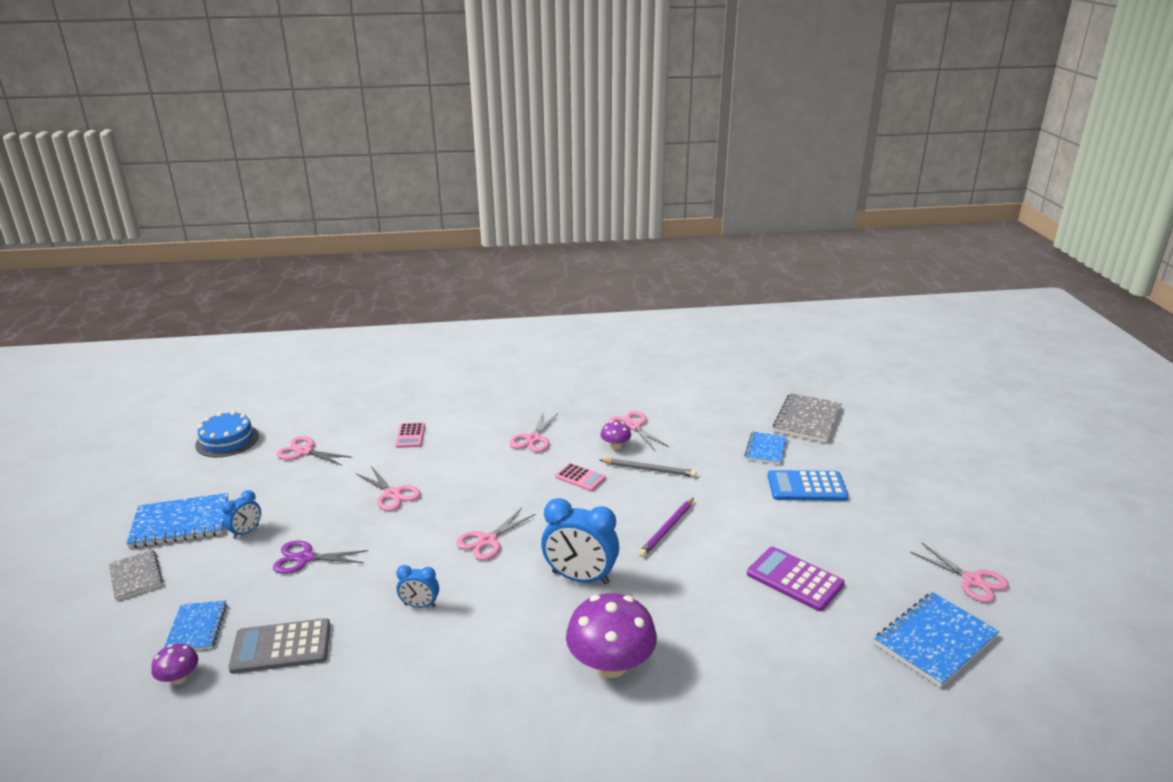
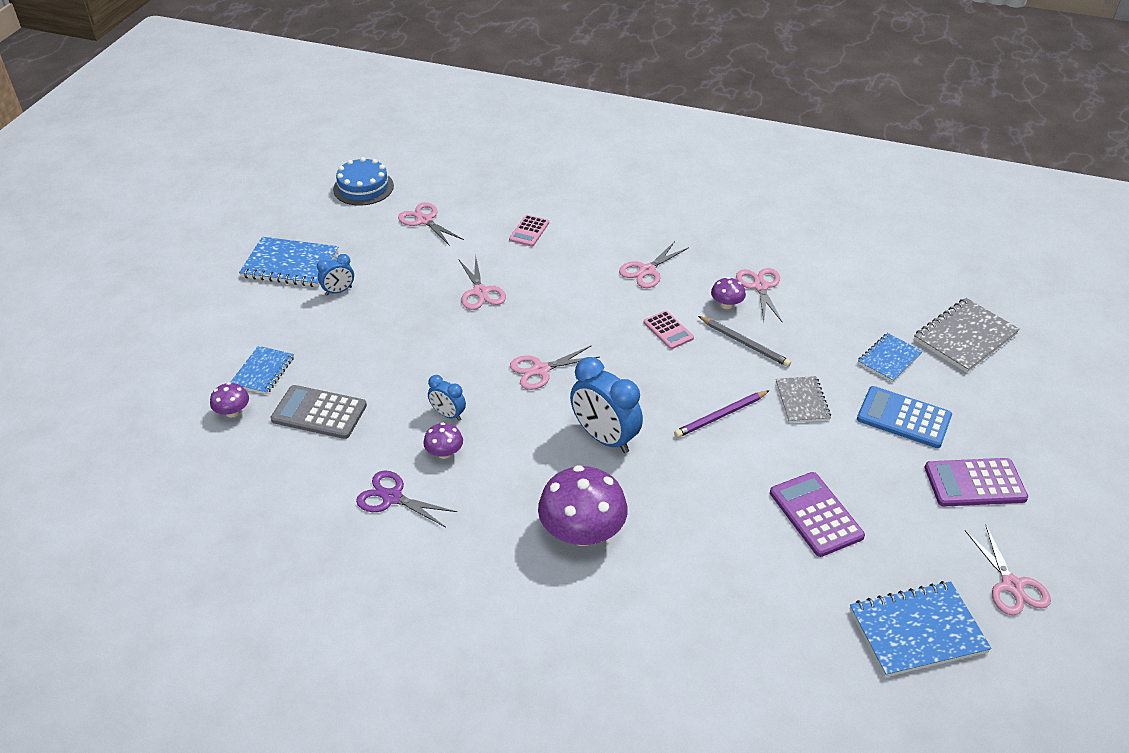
camera: 25 degrees right, 15 degrees up
grey notebook [109,550,163,601] -> grey notebook moved to [776,376,831,423]
purple scissors [273,541,369,574] -> purple scissors moved to [356,470,457,527]
none -> purple mushroom [423,423,463,459]
none -> purple calculator [925,458,1028,507]

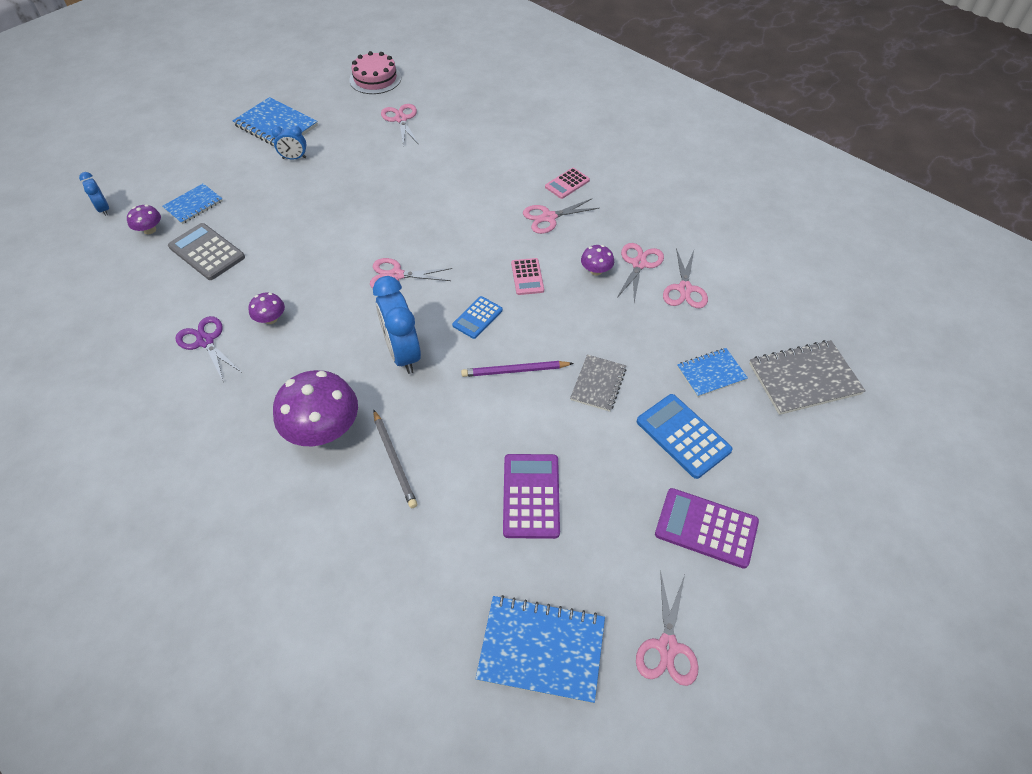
camera: 25 degrees right, 10 degrees up
blue cake [333,157,394,205] -> pink cake [349,51,402,94]
blue clock [428,375,466,421] -> blue clock moved to [79,172,109,216]
pink scissors [458,256,506,310] -> pink scissors moved to [663,248,708,308]
pink calculator [509,215,549,247] -> pink calculator moved to [545,168,590,199]
grey pencil [698,316,791,367] -> grey pencil moved to [373,409,417,508]
none -> blue calculator [452,296,503,339]

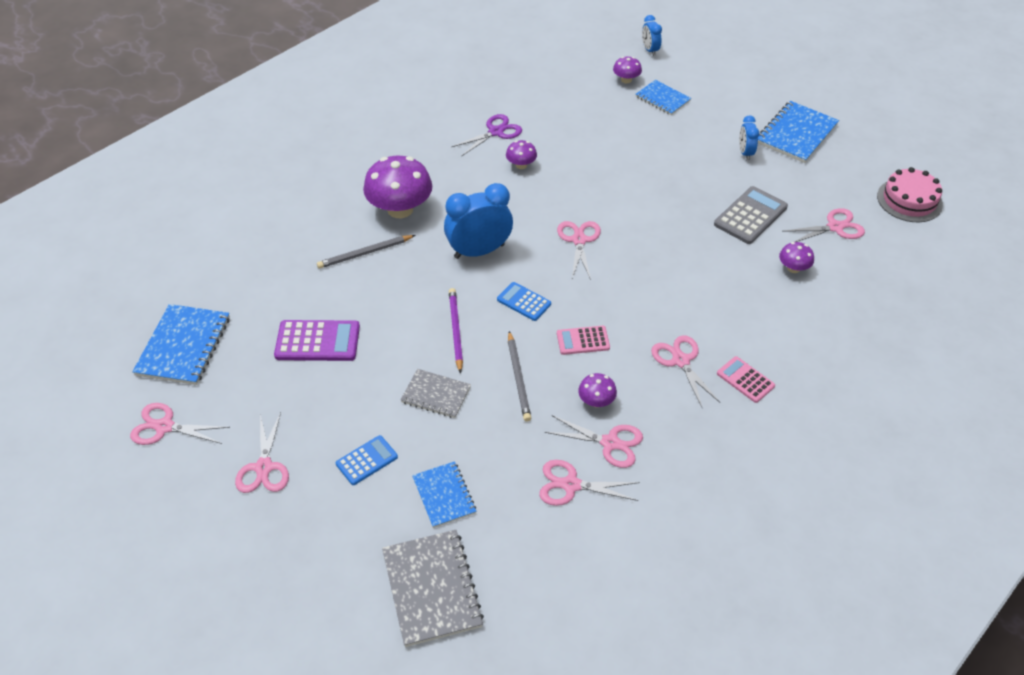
camera: 90 degrees right, 5 degrees down
blue clock [79,172,109,216] -> blue clock turned 75 degrees counterclockwise [642,15,662,56]
grey calculator [168,223,245,280] -> grey calculator moved to [714,186,788,244]
blue calculator [637,394,733,479] -> blue calculator [336,435,398,485], size x0.62
purple calculator [655,488,759,569] -> pink scissors [235,412,289,493]
none -> grey pencil [508,331,531,422]
none -> purple mushroom [779,242,814,273]

